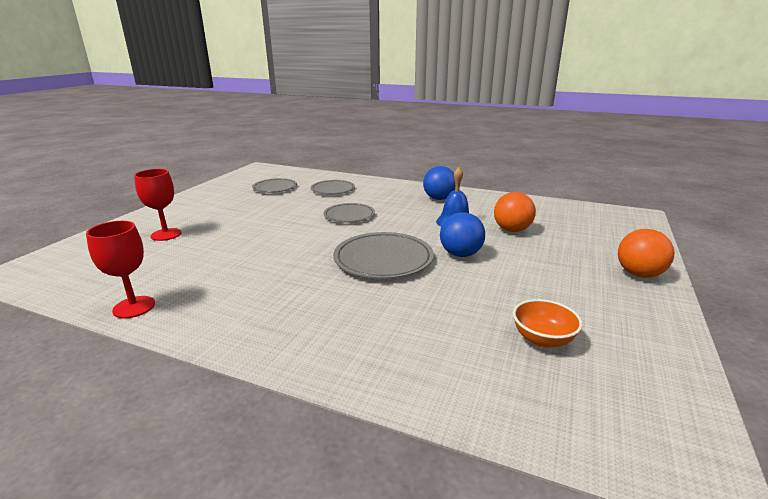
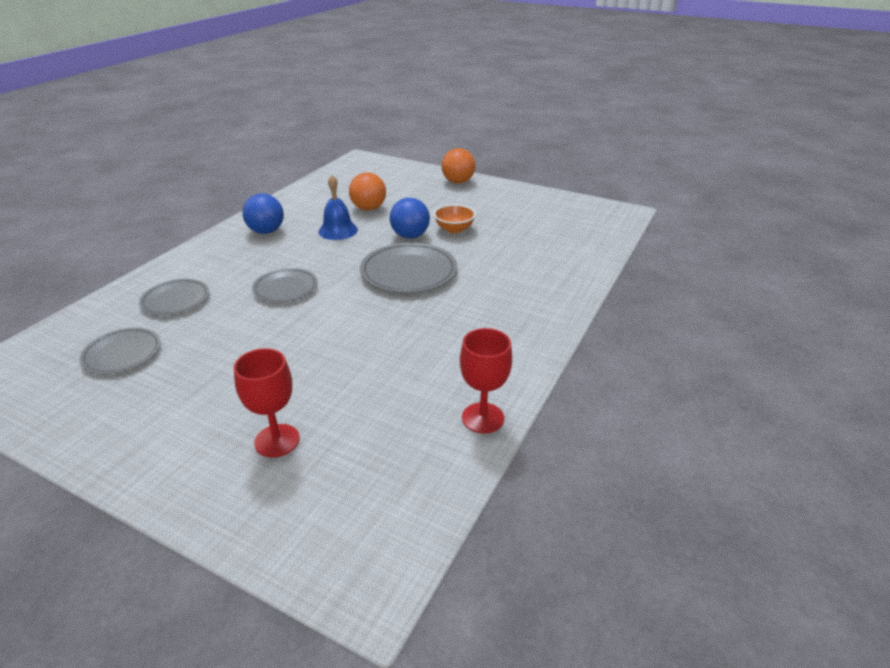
camera: 85 degrees left, 10 degrees up
orange bowl [513,299,583,348] -> orange bowl moved to [434,204,476,233]

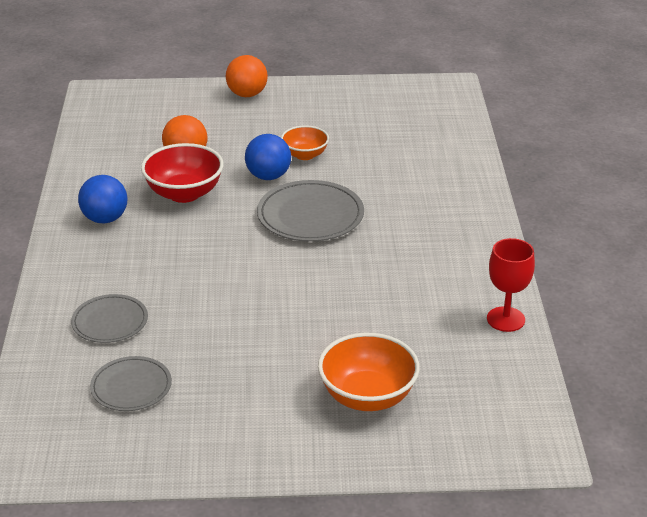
camera: 30 degrees left, 0 degrees up
red goblet [234,348,300,457] -> orange bowl [318,333,420,411]
grey plate [252,268,318,303] -> none
blue bell [319,175,358,240] -> red bowl [141,143,224,203]

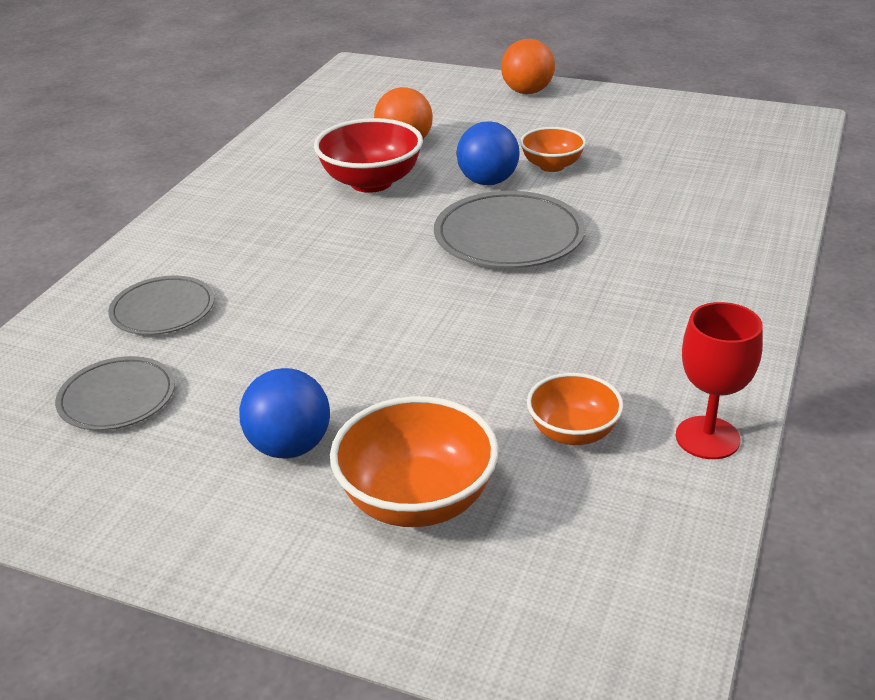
camera: 25 degrees right, 0 degrees up
blue ball [78,175,127,223] -> blue ball moved to [239,368,330,458]
none -> orange bowl [527,373,624,445]

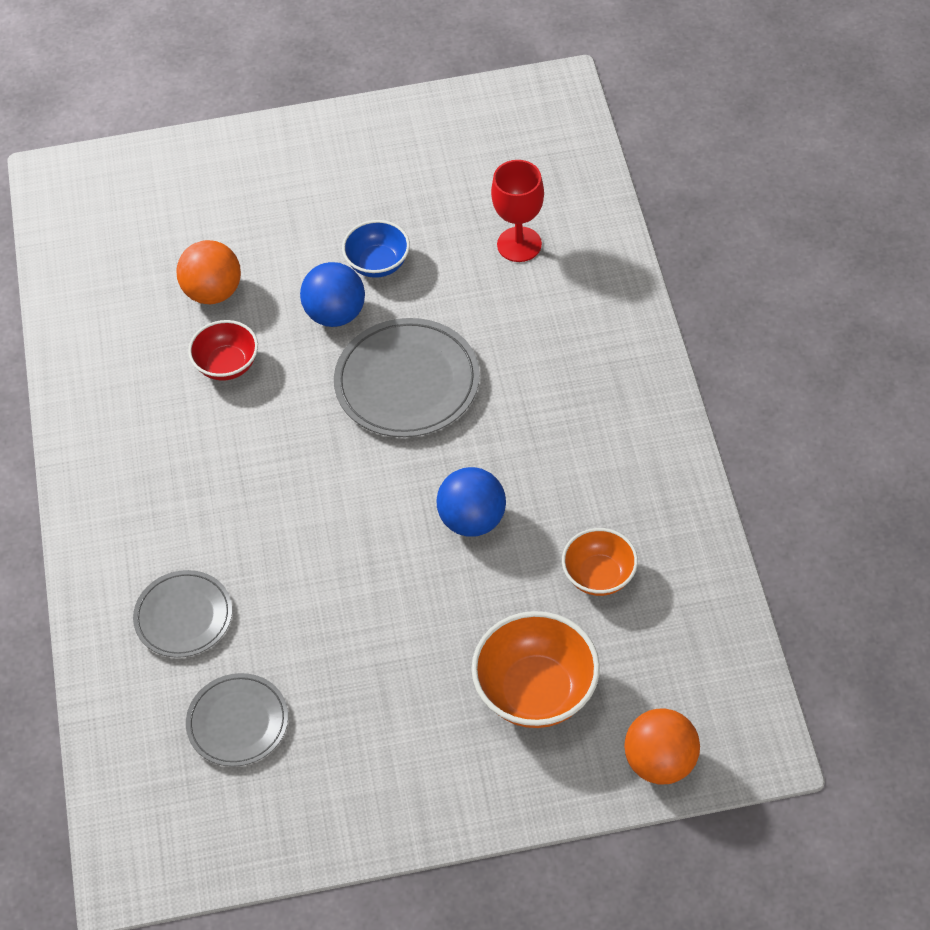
camera: 30 degrees left, 20 degrees up
blue ball [239,368,330,458] -> blue ball moved to [437,467,506,537]
red bowl [314,118,423,193] -> red bowl [188,320,258,381], size x0.62
orange ball [501,39,555,94] -> orange ball moved to [624,708,700,784]
orange bowl [520,127,586,172] -> blue bowl [342,220,410,278]
red goblet [676,302,763,459] -> red goblet moved to [491,160,544,262]

